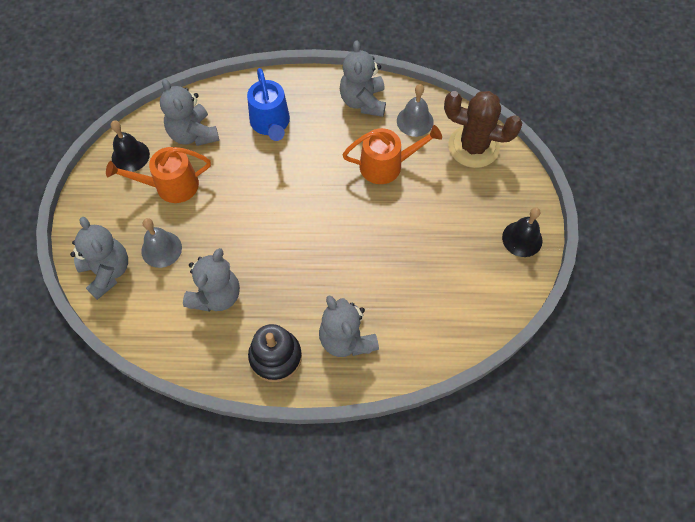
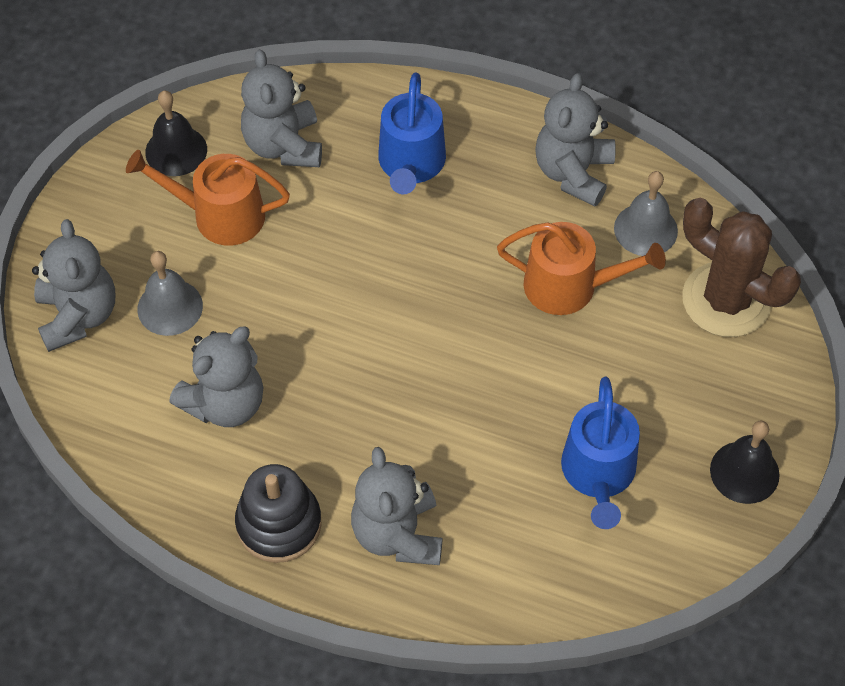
camera: 20 degrees right, 5 degrees down
none -> blue watering can [561,377,640,529]

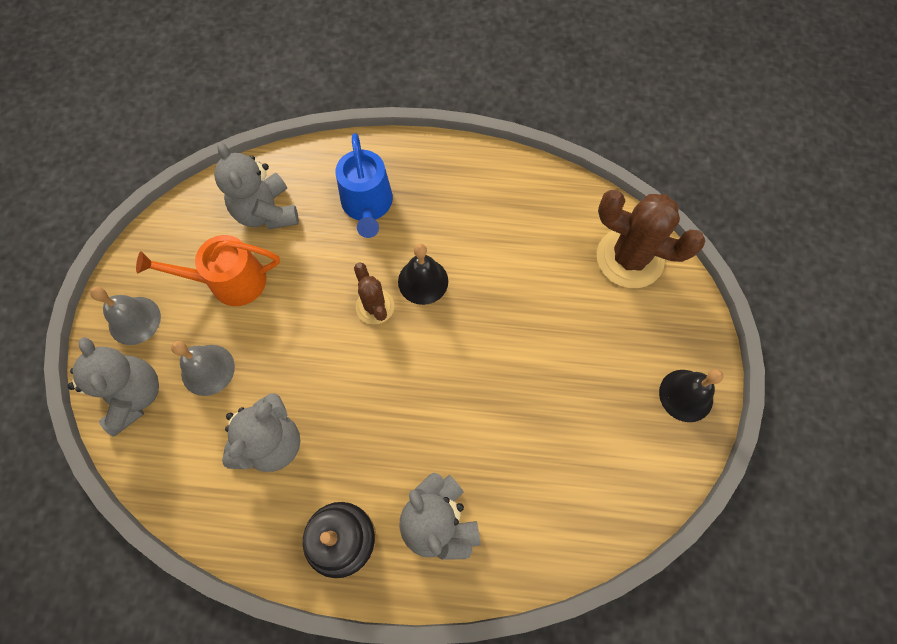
camera: 15 degrees left, 10 degrees up
black bell [145,91,207,176] -> black bell moved to [398,244,448,305]
orange watering can [497,222,666,315] -> none
grey teddy bear [535,73,616,207] -> none
blue watering can [561,377,640,529] -> none
grey bell [614,171,678,256] -> grey bell moved to [90,287,161,345]
none -> brown cactus [354,262,394,324]

